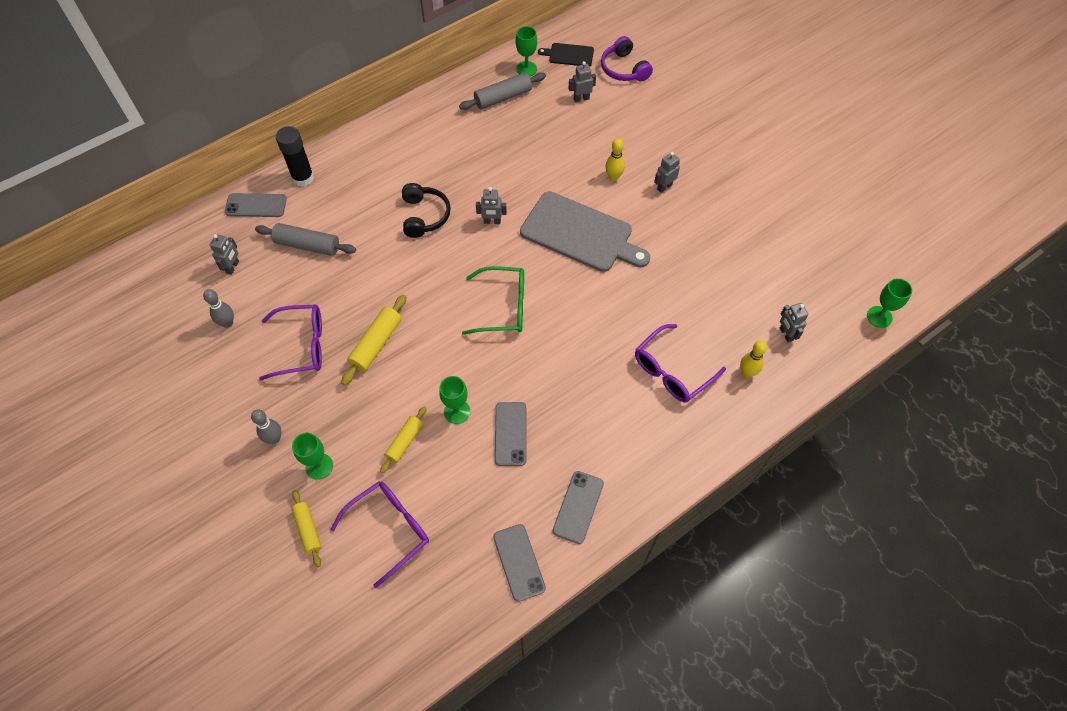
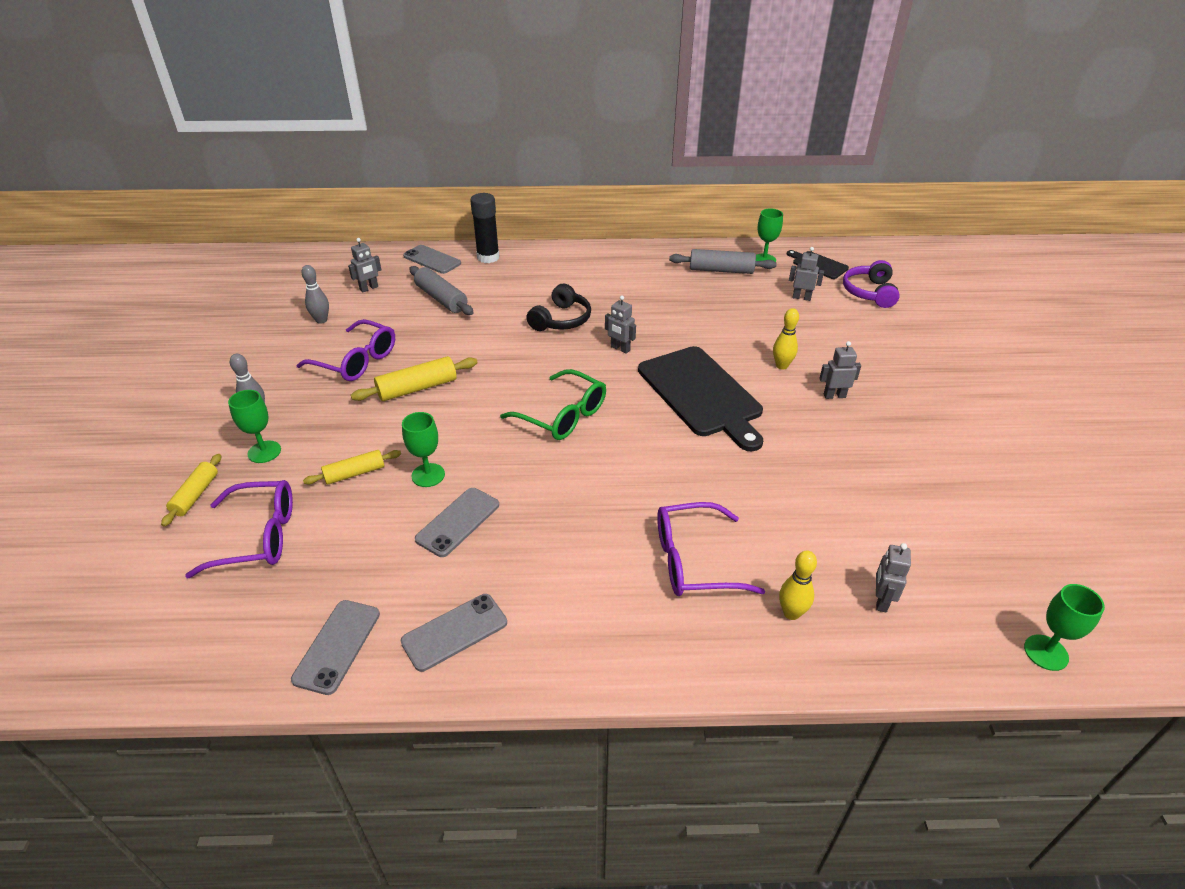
camera: 35 degrees right, 20 degrees down
grey cutting board [520,191,650,272] -> black cutting board [638,346,763,451]

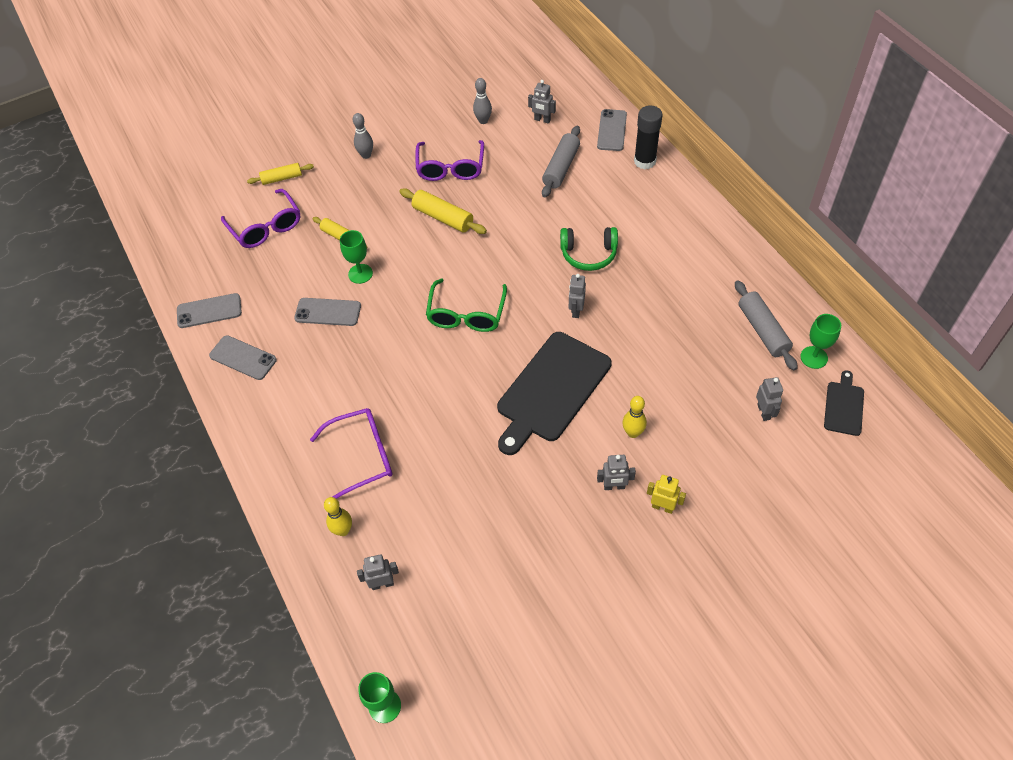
camera: 65 degrees right, 15 degrees up
green goblet [228,390,281,463] -> none
black headphones [526,283,591,331] -> green headphones [560,227,618,271]
purple glasses [657,502,765,596] -> purple glasses turned 105 degrees clockwise [310,408,393,499]
grey robot [819,341,861,399] -> grey robot turned 120 degrees clockwise [597,455,636,490]
purple headphones [843,260,900,308] -> none
none -> yellow robot [647,475,686,514]

